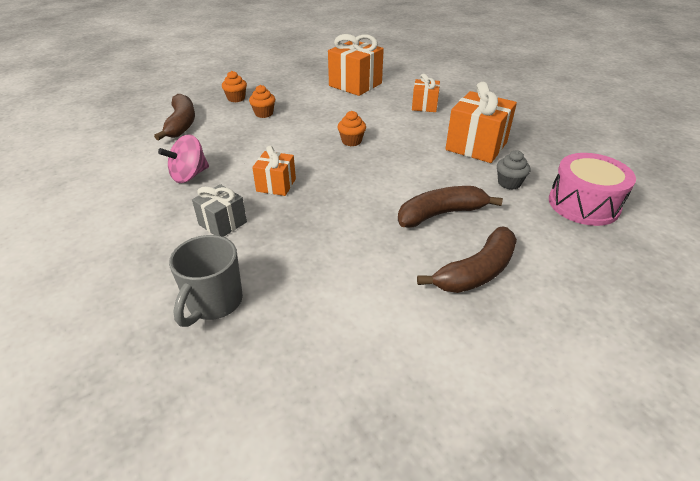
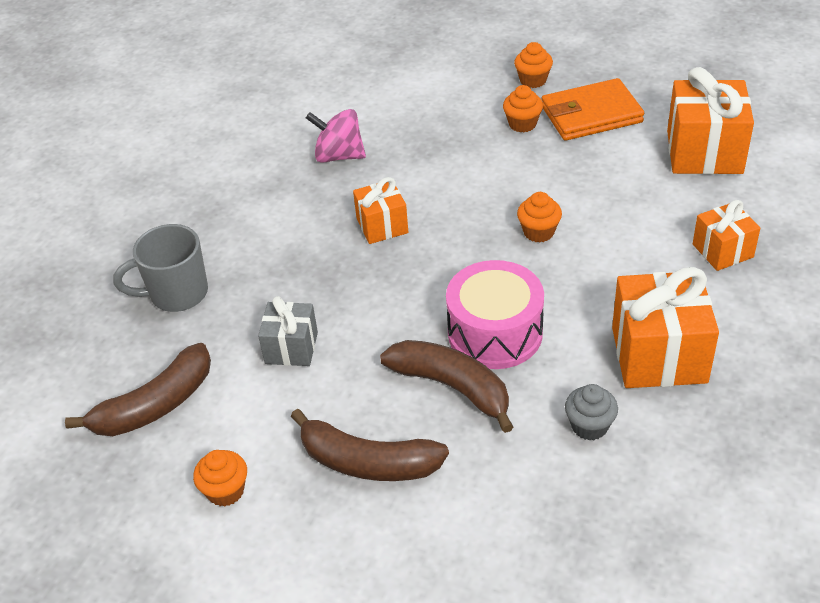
camera: 60 degrees right, 5 degrees up
brown banana [154,94,195,141] -> brown banana moved to [65,343,211,436]
grey gift [192,184,247,237] -> grey gift moved to [258,296,318,366]
pink drum [549,153,636,226] -> pink drum moved to [446,260,544,369]
none -> orange cupcake [193,450,247,507]
none -> orange wallet [542,78,644,141]

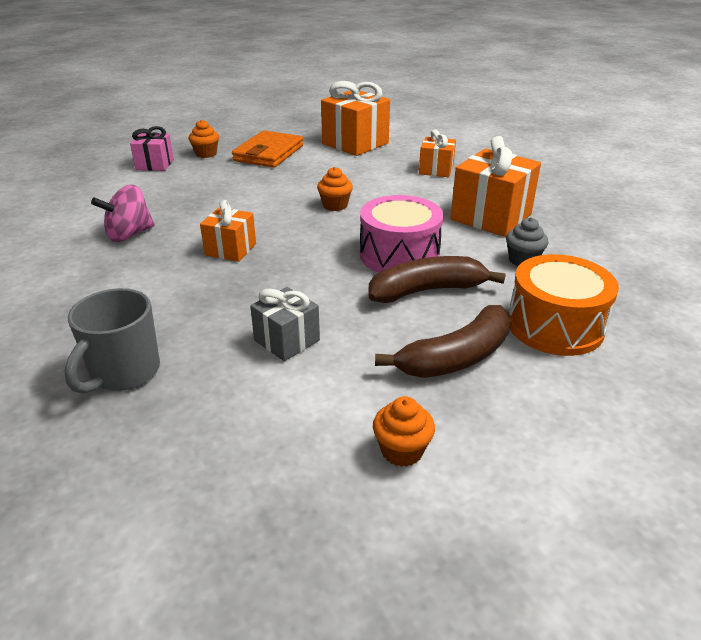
camera: 55 degrees left, 10 degrees down
brown banana [65,343,211,436] -> none
orange cupcake [503,85,543,133] -> none
none -> pink gift [130,126,174,171]
none -> orange drum [509,254,619,356]

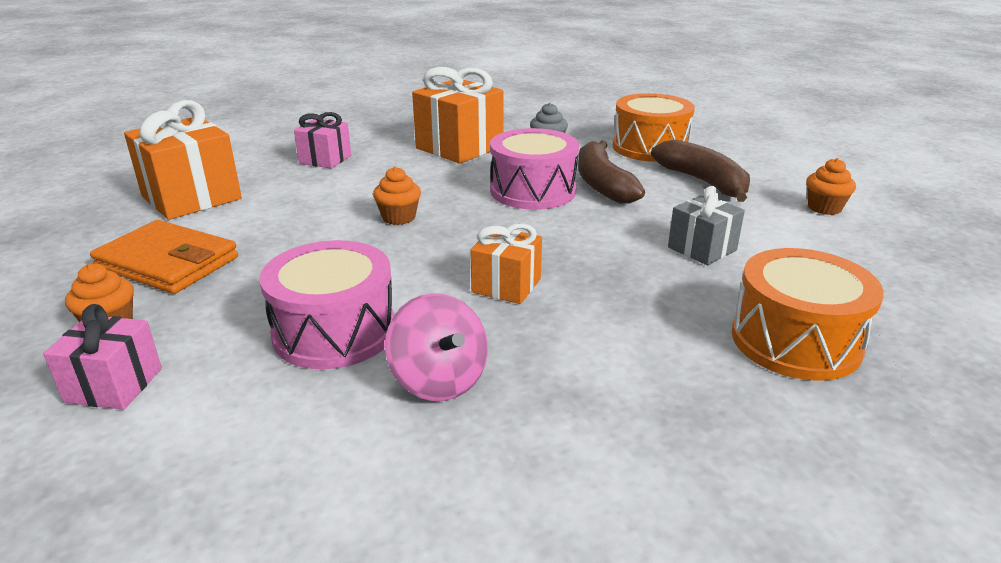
camera: 85 degrees left, 5 degrees down
grey mug [64,288,160,394] -> orange drum [732,248,884,381]
orange gift [419,129,456,177] -> pink gift [294,112,351,169]
none -> pink drum [259,240,395,369]

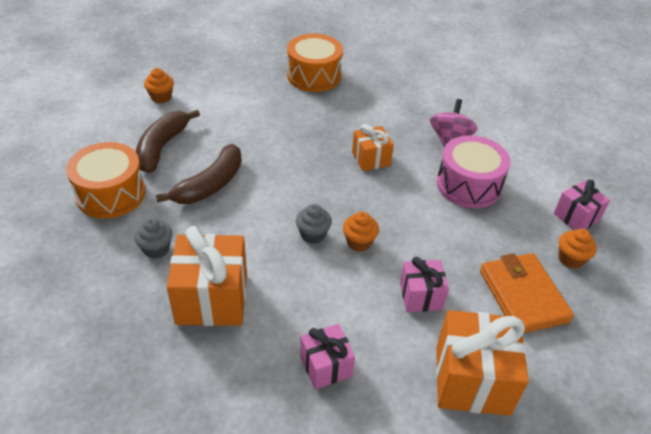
camera: 135 degrees left, 15 degrees up
pink drum [490,128,579,210] -> none
grey gift [668,186,745,265] -> none
none -> grey cupcake [296,204,332,244]
none -> pink gift [400,257,449,312]

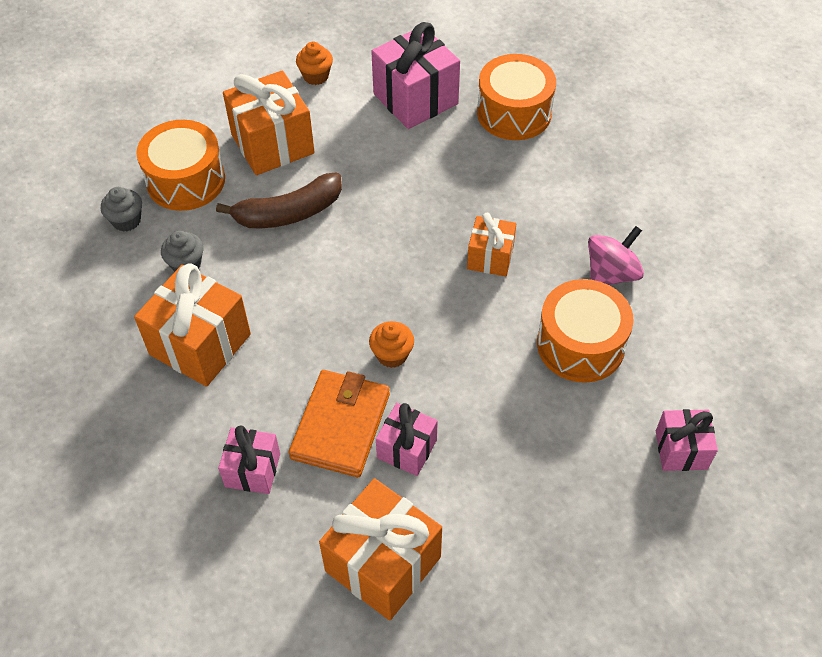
camera: 35 degrees right, 10 degrees up
brown banana [136,110,200,173] -> orange gift [223,70,315,175]
grey cupcake [296,204,332,244] -> grey cupcake moved to [101,187,142,232]
pink drum [437,135,511,208] -> orange drum [537,279,634,383]
orange wallet [480,253,574,333] -> orange wallet moved to [289,370,390,477]
orange cupcake [558,229,597,269] -> none
none -> pink gift [371,22,460,129]

